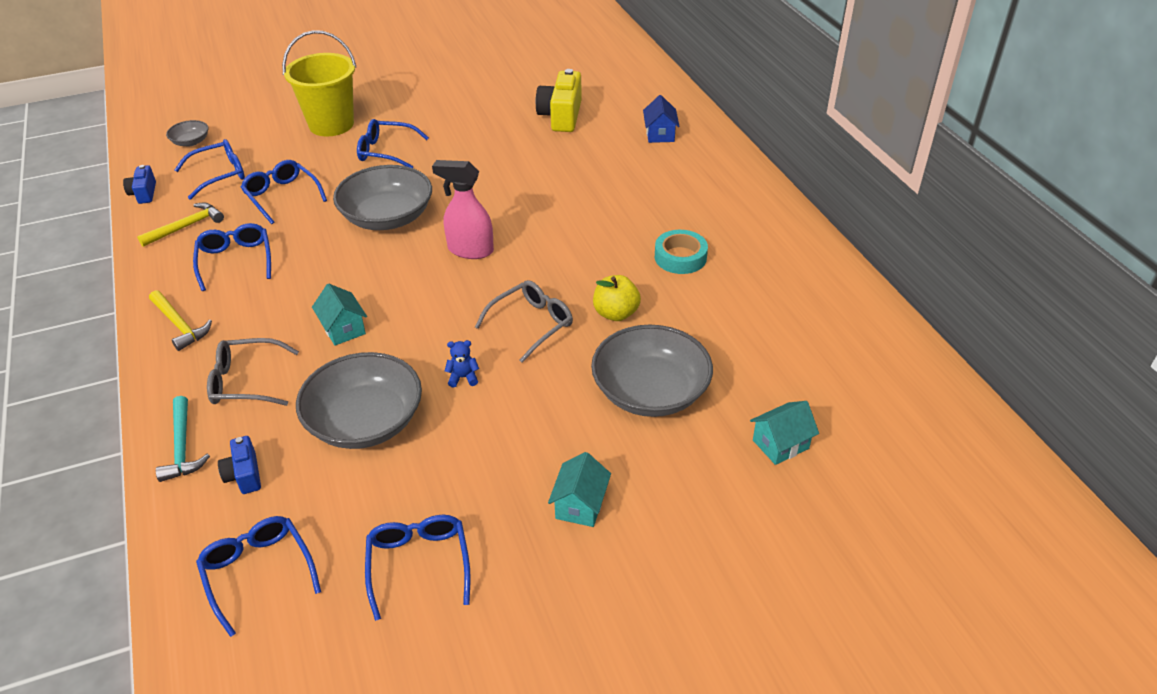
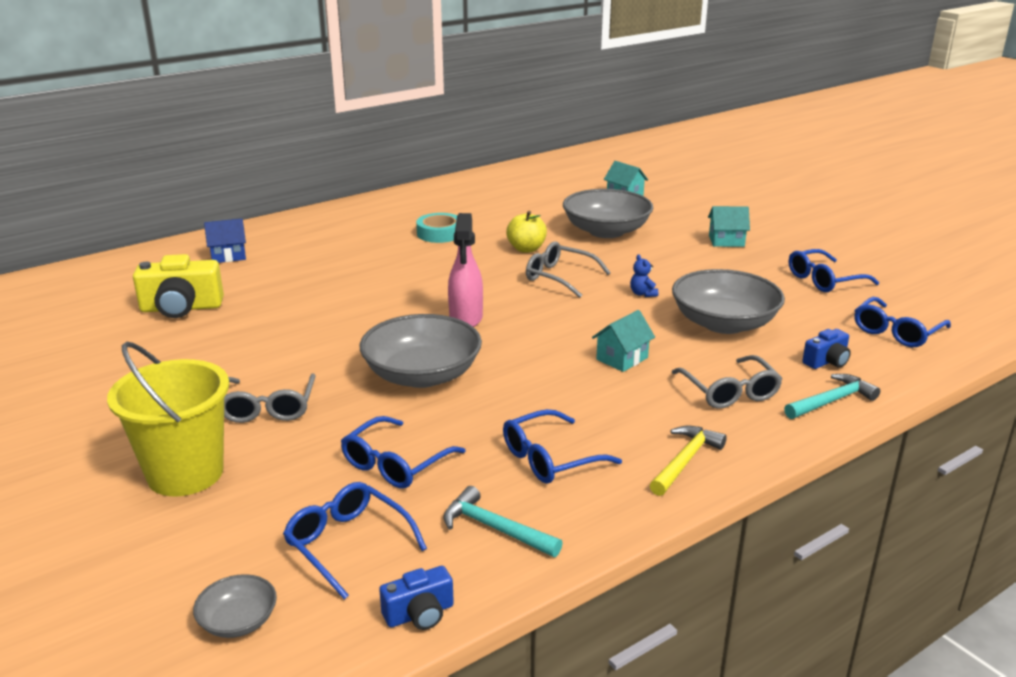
camera: 105 degrees left, 15 degrees down
yellow hammer [137,202,224,247] -> turquoise hammer [443,486,563,557]
blue glasses [357,119,429,168] -> grey glasses [224,374,316,423]

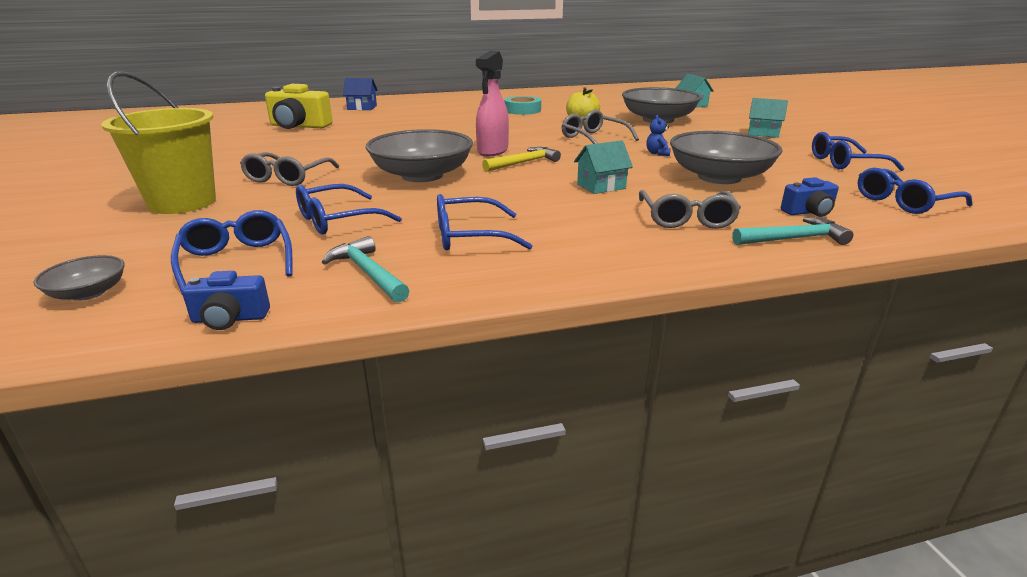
camera: 20 degrees right, 0 degrees up
yellow hammer [650,426,727,496] -> yellow hammer moved to [482,147,561,172]

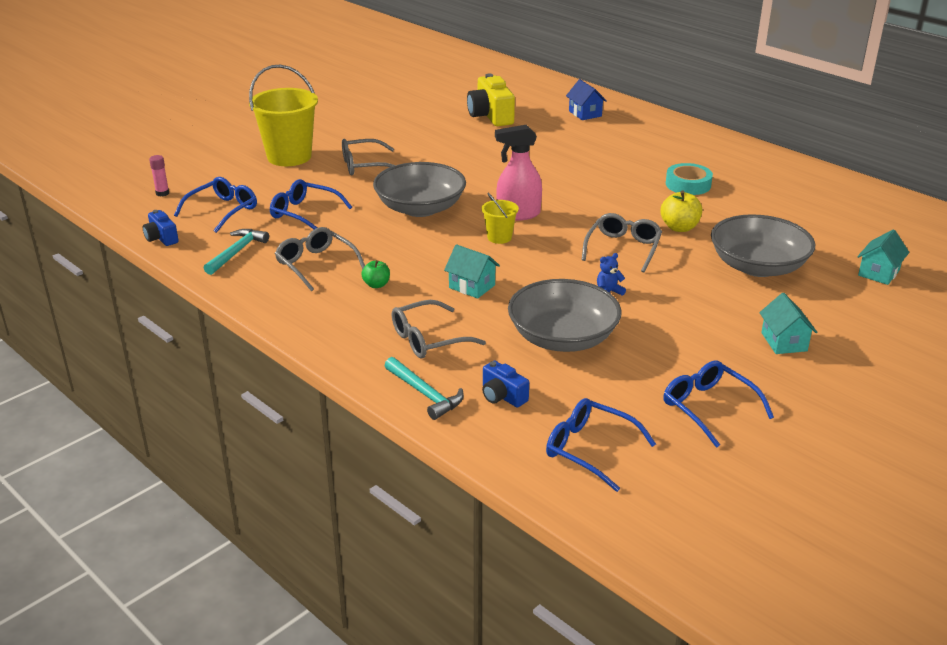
camera: 60 degrees right, 5 degrees up
grey bowl [34,255,125,301] -> pink glue stick [149,155,169,197]
blue glasses [437,194,533,250] -> grey glasses [275,227,365,291]
yellow hammer [482,147,561,172] -> yellow bucket [481,193,519,244]
none -> green apple [361,260,390,288]

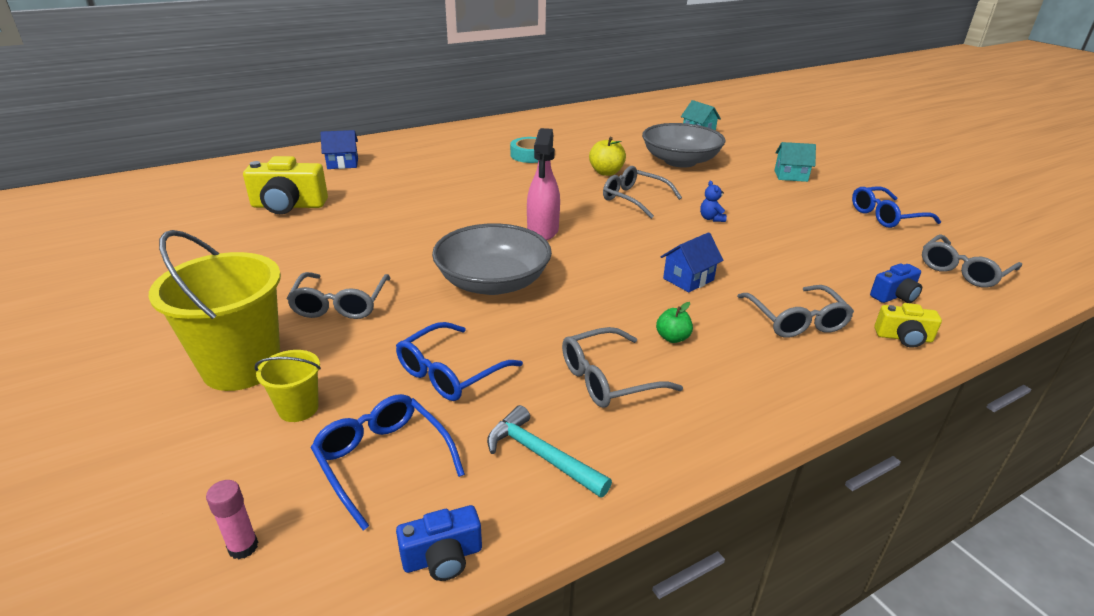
camera: 75 degrees left, 0 degrees up
turquoise hammer [385,357,464,420] -> yellow camera [874,303,942,348]
turquoise house [444,244,500,299] -> blue house [661,232,724,292]
yellow bucket [481,193,519,244] -> yellow bucket moved to [254,350,321,422]
grey bowl [508,279,622,352] -> none
blue glasses [546,398,656,492] -> grey glasses [922,234,1022,288]

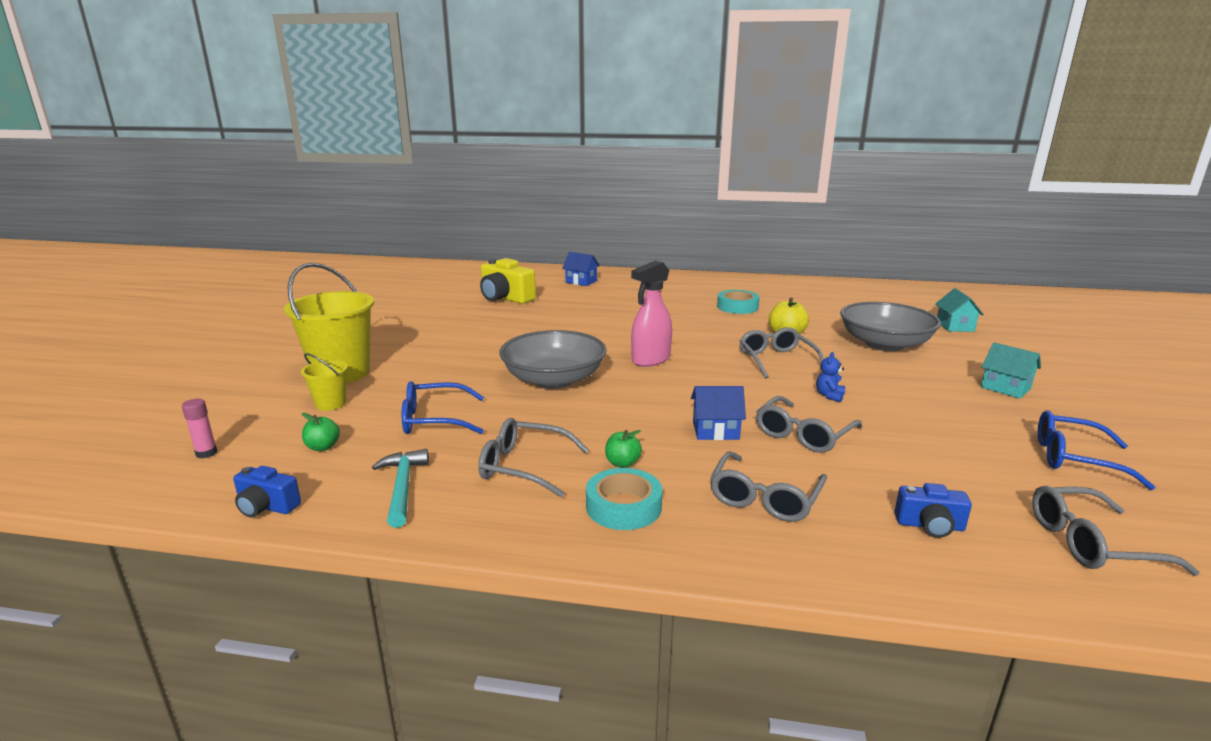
camera: 40 degrees right, 10 degrees down
grey glasses [287,272,391,319] -> grey glasses moved to [756,396,862,453]
blue glasses [311,394,465,531] -> green apple [302,413,340,451]
yellow camera [874,303,942,348] -> none
none -> turquoise tape [586,468,662,530]

